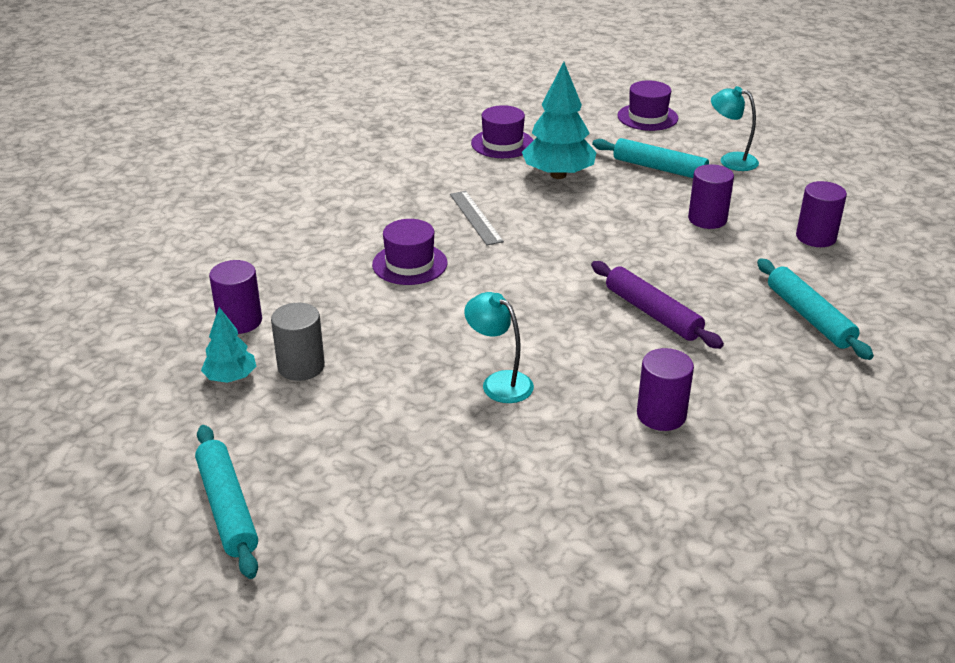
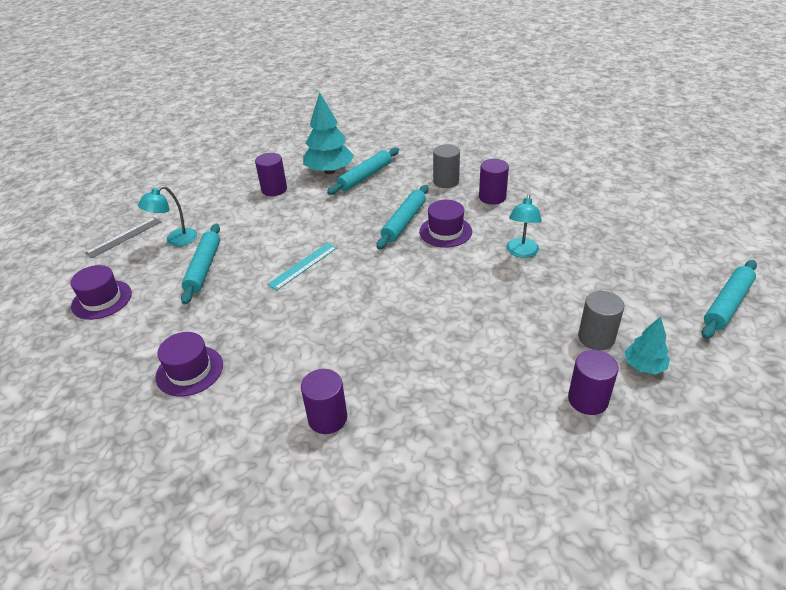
camera: 115 degrees left, 5 degrees up
purple hat [372,219,448,285] -> purple hat moved to [419,200,472,248]
grey ruler [450,191,504,245] -> grey ruler moved to [85,217,161,258]
turquoise tree [522,62,597,179] -> turquoise tree moved to [303,92,354,174]
purple rolling pin [591,261,724,349] -> turquoise rolling pin [376,185,429,249]
purple cylinder [688,164,734,229] -> purple cylinder moved to [301,369,347,434]
turquoise lamp [711,86,759,171] -> turquoise lamp turned 45 degrees clockwise [138,186,197,246]
none -> turquoise ruler [267,243,337,290]
none -> grey cylinder [433,144,460,188]

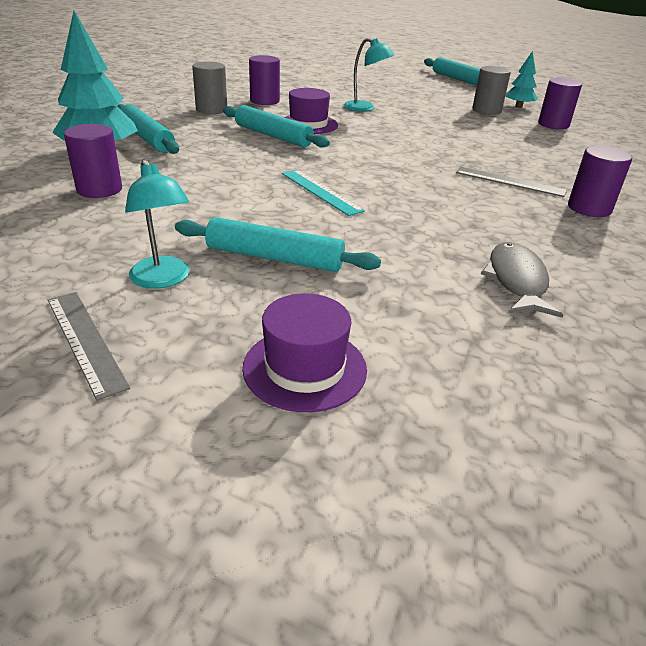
camera: 80 degrees left, 5 degrees down
purple hat [156,332,223,397] -> grey fish [481,242,563,318]
none -> grey ruler [456,167,567,197]

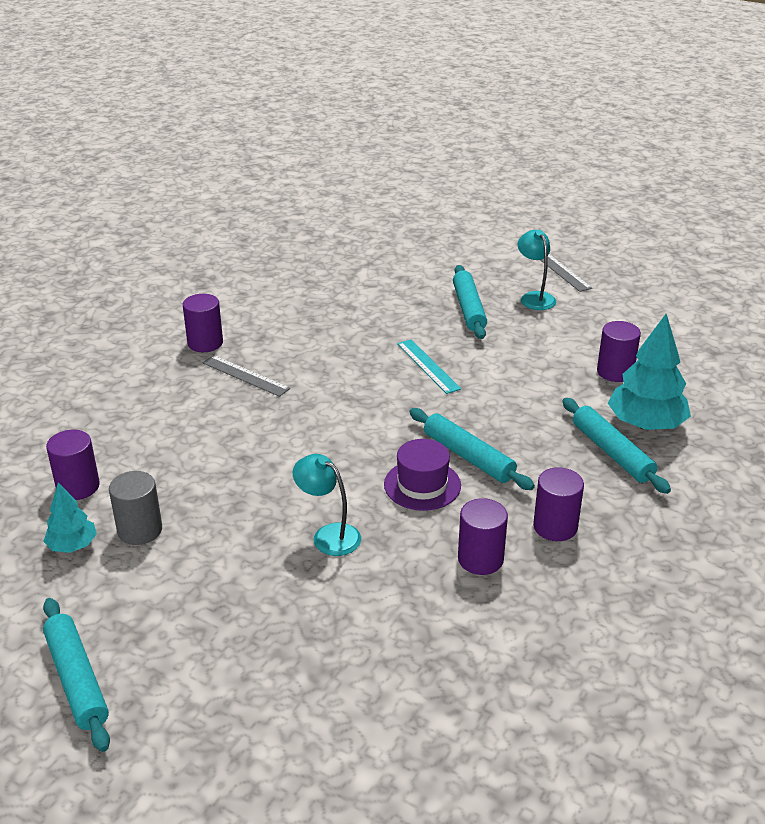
camera: 170 degrees left, 0 degrees up
turquoise rolling pin [175,217,381,272] -> turquoise rolling pin turned 60 degrees clockwise [453,265,487,339]
grey cylinder [192,62,227,114] -> purple cylinder [533,467,584,541]
purple hat [242,293,367,412] -> none
grey fish [481,242,563,318] -> none

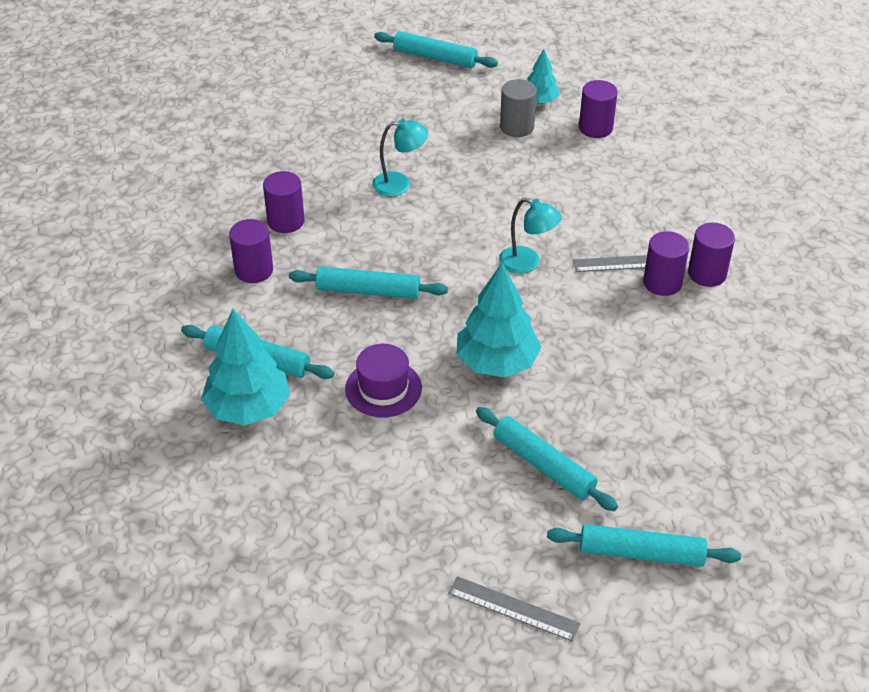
camera: 140 degrees right, 10 degrees up
purple hat [384,439,461,511] -> purple hat moved to [345,344,422,418]
turquoise ruler [397,339,461,394] -> turquoise tree [456,263,541,377]
turquoise lamp [518,230,556,310] -> turquoise lamp moved to [499,198,562,274]
purple cylinder [597,321,641,382] -> purple cylinder moved to [643,231,689,296]
none -> turquoise rolling pin [547,524,741,567]

